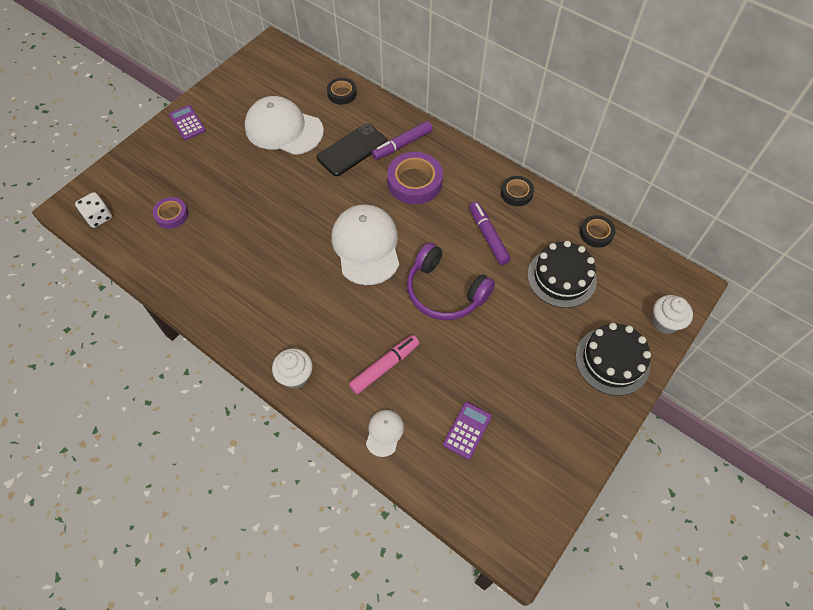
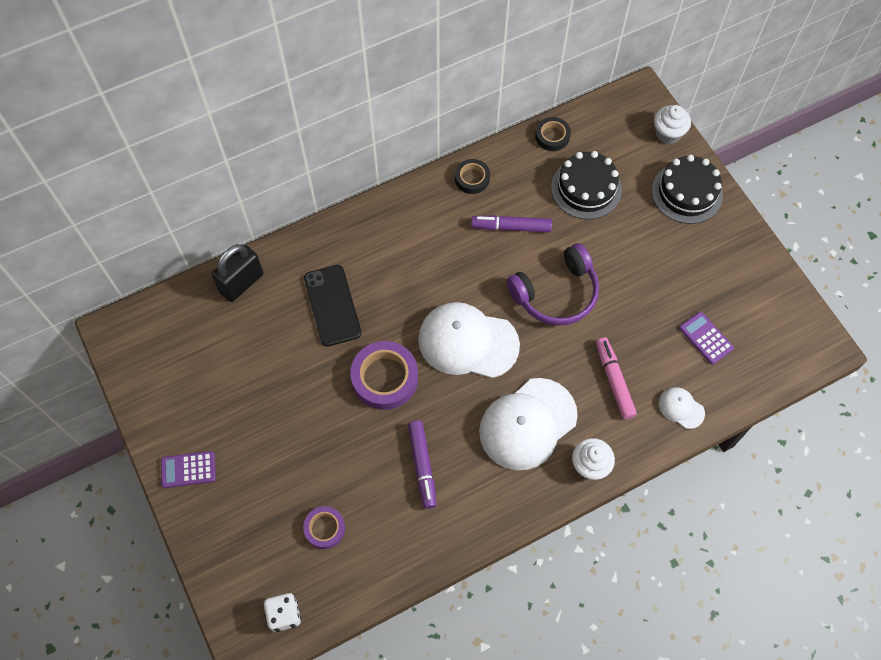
camera: 65 degrees left, 5 degrees up
white cap [245,96,324,155] -> white cap moved to [479,378,578,470]
black tape [327,78,357,105] -> black padlock [212,244,263,302]
purple marker [372,121,433,160] -> purple marker moved to [408,421,437,509]
purple tape [387,152,443,204] -> purple tape moved to [350,341,418,410]

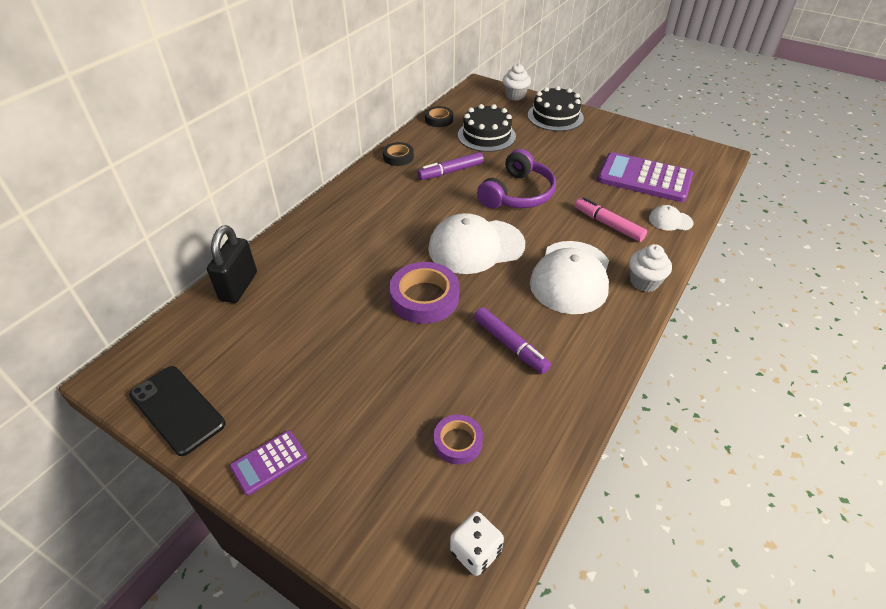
camera: 30 degrees left, 20 degrees down
black phone [304,265,362,347] -> black phone moved to [129,366,225,456]
purple calculator [679,312,734,365] -> purple calculator [597,152,693,202], size x2.01

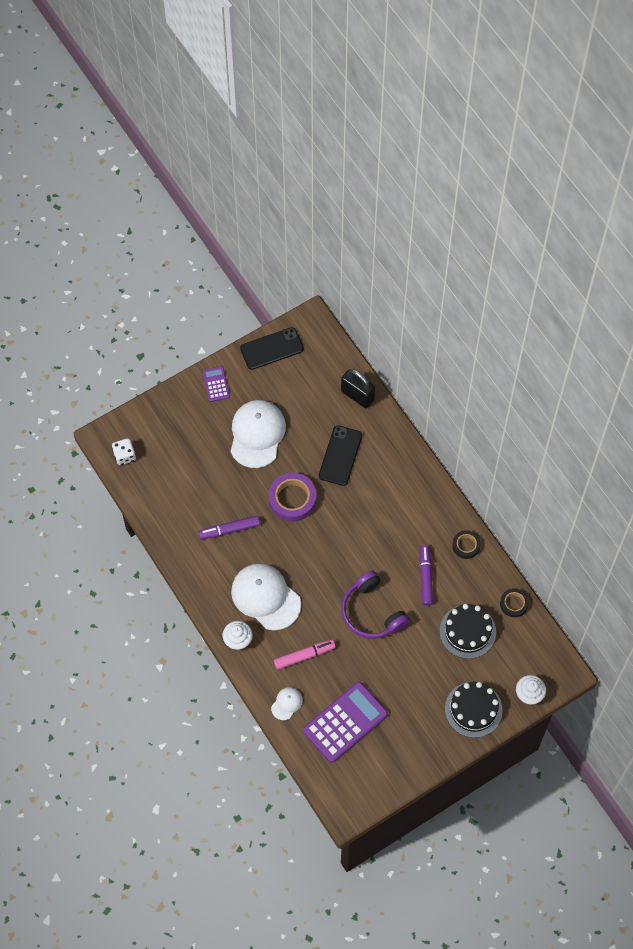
camera: 115 degrees right, 20 degrees up
white cap [428,213,525,274] -> white cap moved to [231,400,286,468]
purple tape [433,414,483,465] -> none
none -> black phone [319,425,362,486]

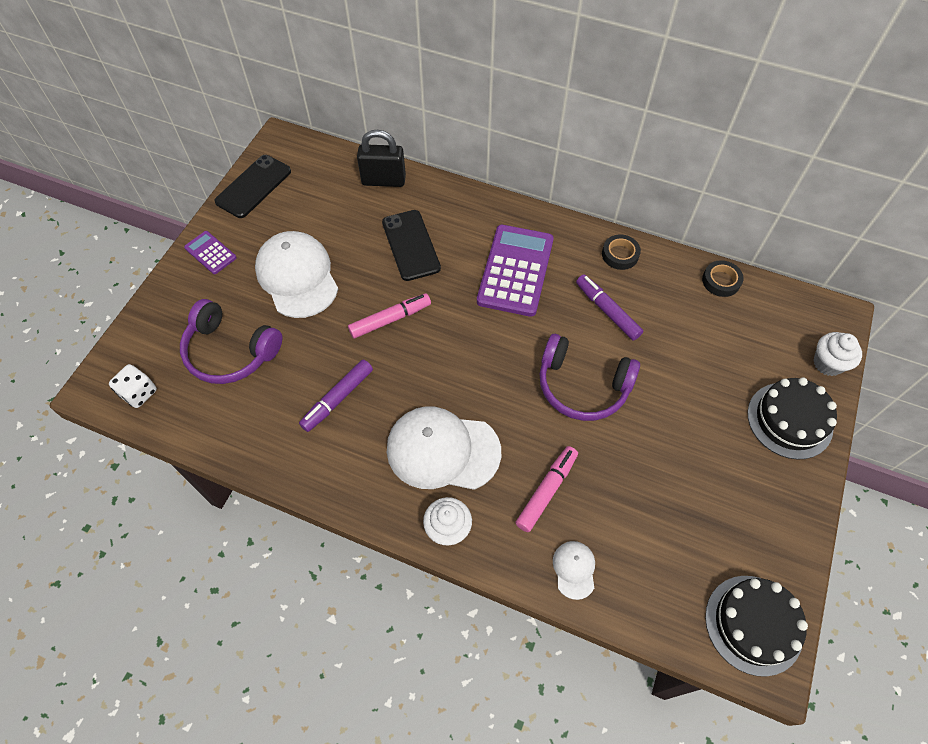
camera: 35 degrees left, 5 degrees down
purple tape [268,473,317,522] -> pink marker [348,293,431,338]
purple calculator [303,682,388,763] -> purple calculator moved to [477,225,554,317]
black cake [440,604,496,659] -> black cake moved to [705,576,808,677]
none -> purple headphones [180,299,282,384]

